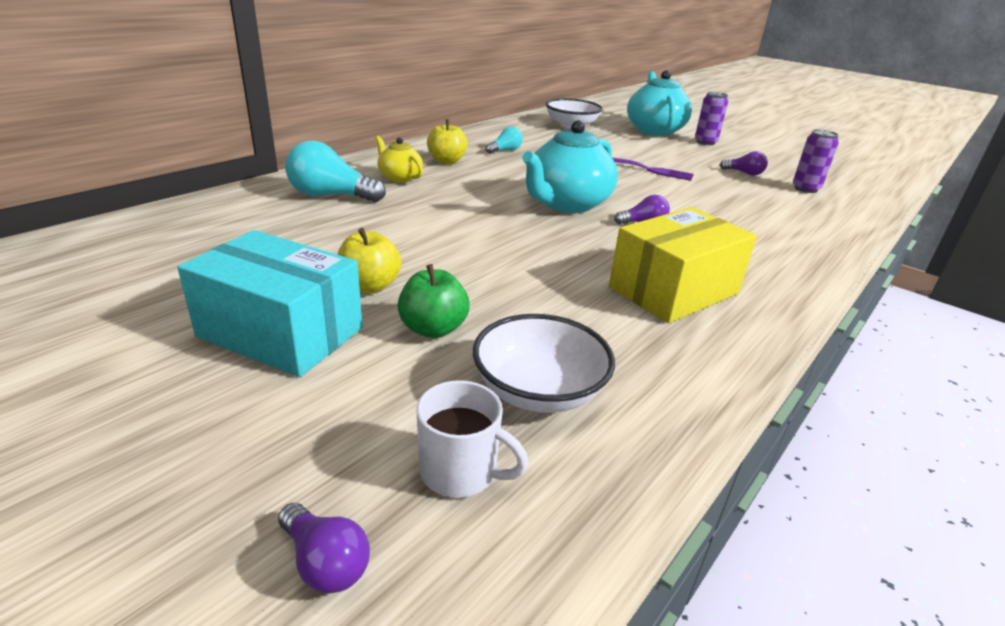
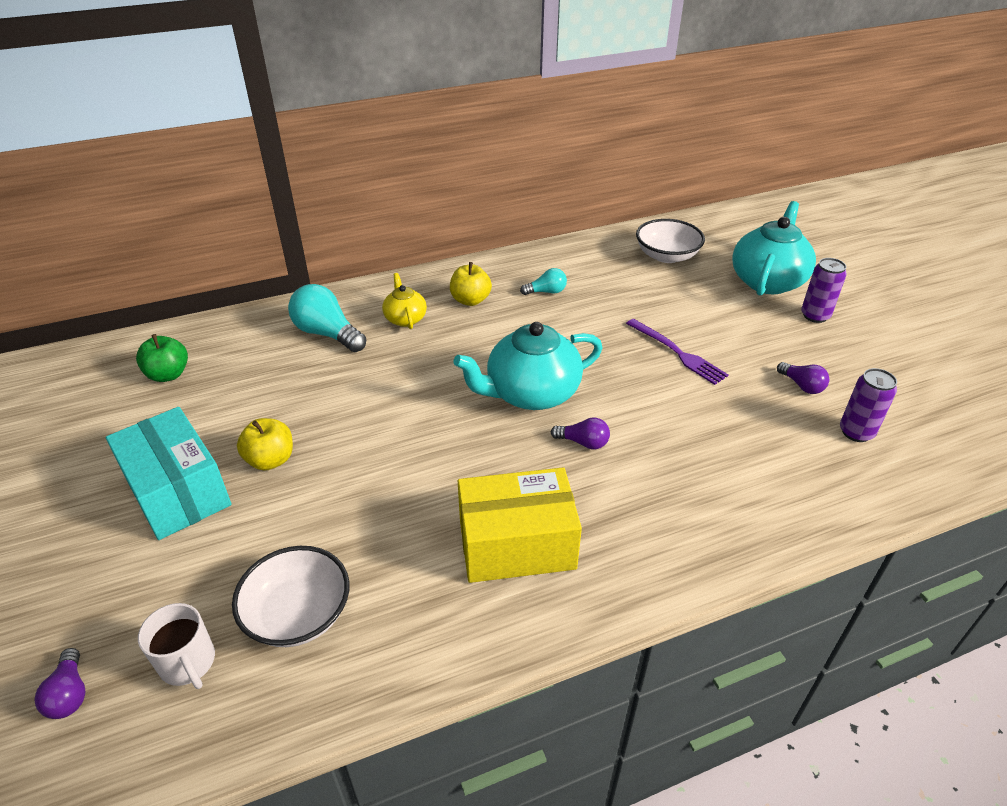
camera: 30 degrees right, 10 degrees up
green apple [398,264,470,338] -> green apple moved to [136,334,188,382]

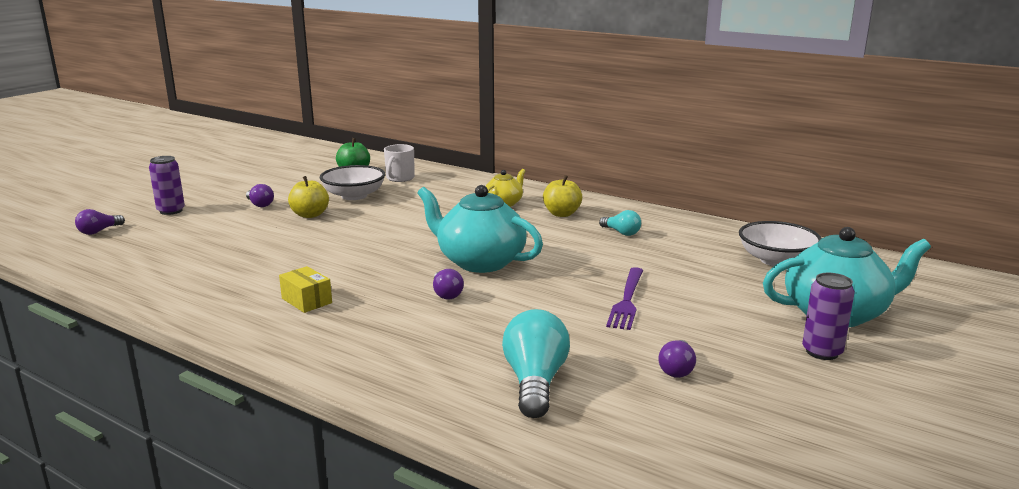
camera: 55 degrees right, 20 degrees down
turquoise box [106,407,232,540] -> purple light bulb [246,184,274,207]
white mug [138,603,215,689] -> white mug moved to [384,144,415,182]
white bowl [232,546,349,647] -> white bowl moved to [320,165,385,200]
turquoise light bulb [288,284,366,352] -> turquoise light bulb moved to [502,309,570,418]
yellow box [458,467,582,583] -> yellow box [279,266,332,313], size x0.48
purple can [840,368,897,442] -> purple can moved to [149,156,185,215]

